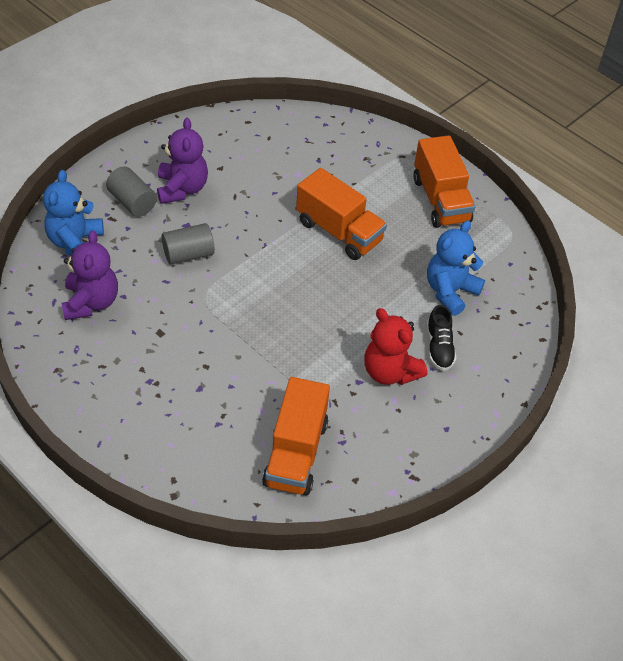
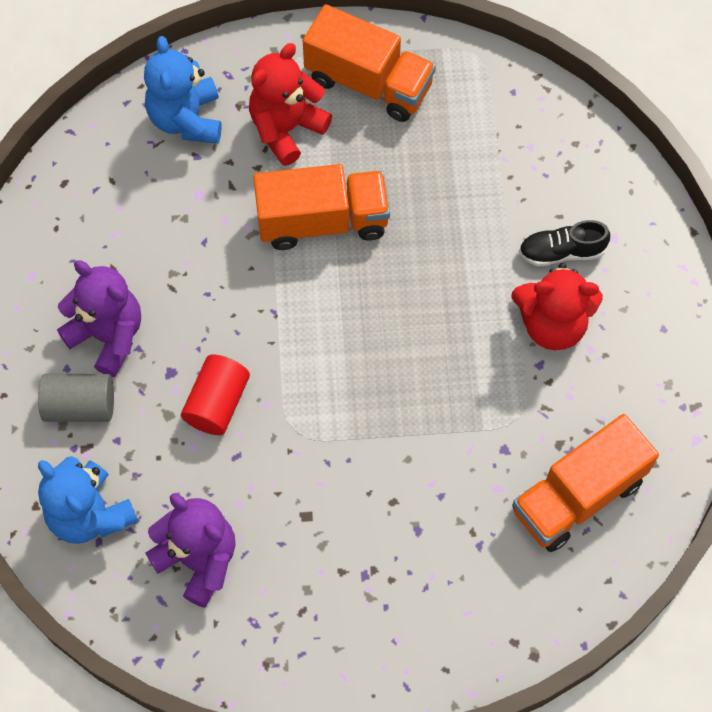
camera: 45 degrees left, 15 degrees up
grey cylinder [162,223,215,265] -> red cylinder [181,354,250,435]
orange truck [262,377,330,495] -> orange truck turned 90 degrees clockwise [512,414,659,552]
blue teddy bear [427,221,485,316] -> blue teddy bear moved to [144,36,222,144]
black shoe [427,305,456,371] -> black shoe turned 135 degrees clockwise [519,220,610,267]
none -> red teddy bear [249,43,332,166]

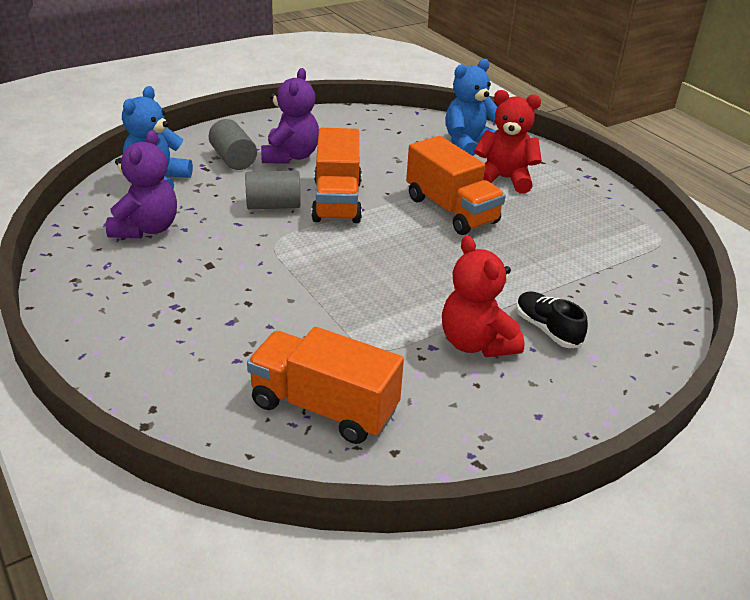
camera: 60 degrees right, 30 degrees down
red cylinder [181,354,250,435] -> grey cylinder [245,171,301,209]
orange truck [303,4,436,122] -> orange truck moved to [311,128,362,223]

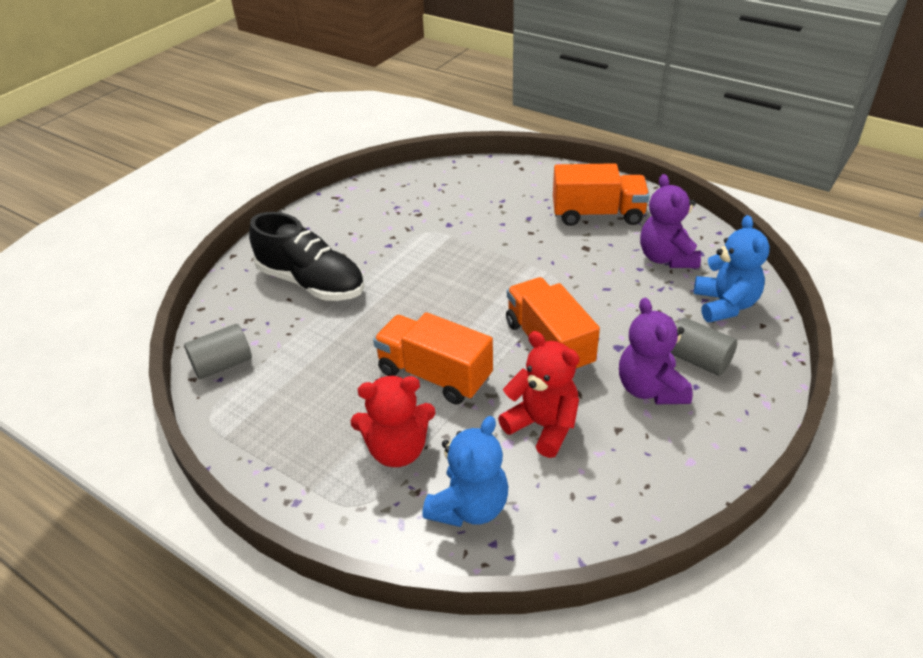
camera: 160 degrees right, 5 degrees up
grey cylinder [245,171,301,209] -> grey cylinder moved to [184,324,252,379]
orange truck [247,327,404,444] -> orange truck moved to [553,163,650,226]
red teddy bear [442,236,525,357] -> red teddy bear moved to [498,331,579,458]
black shoe [516,291,588,348] -> black shoe [249,212,364,301], size x1.95

